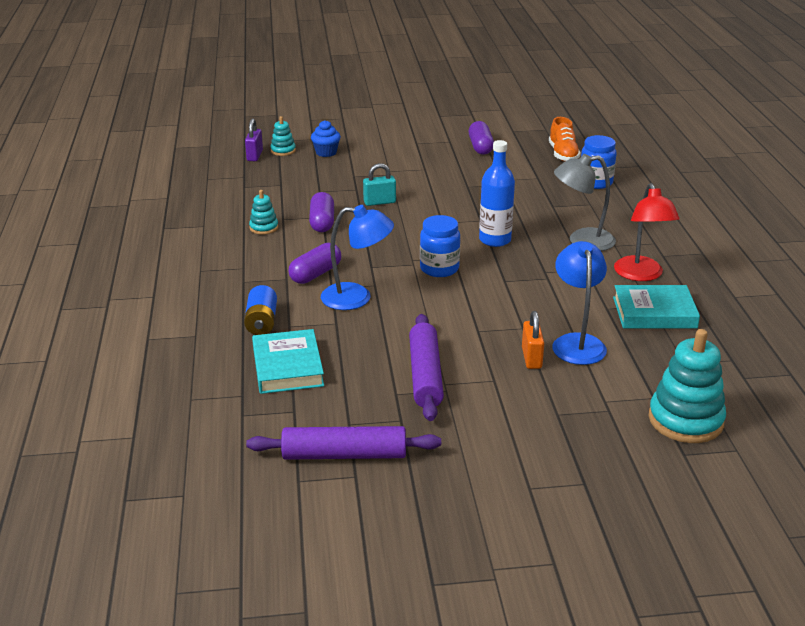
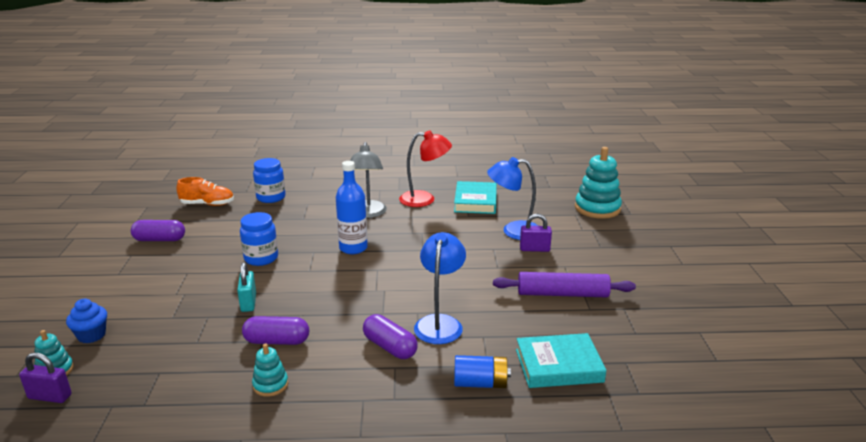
camera: 85 degrees left, 5 degrees down
purple rolling pin [246,426,441,460] -> none
blue jar [420,215,460,277] -> blue jar moved to [240,212,278,266]
orange padlock [522,311,544,369] -> purple padlock [520,213,552,252]

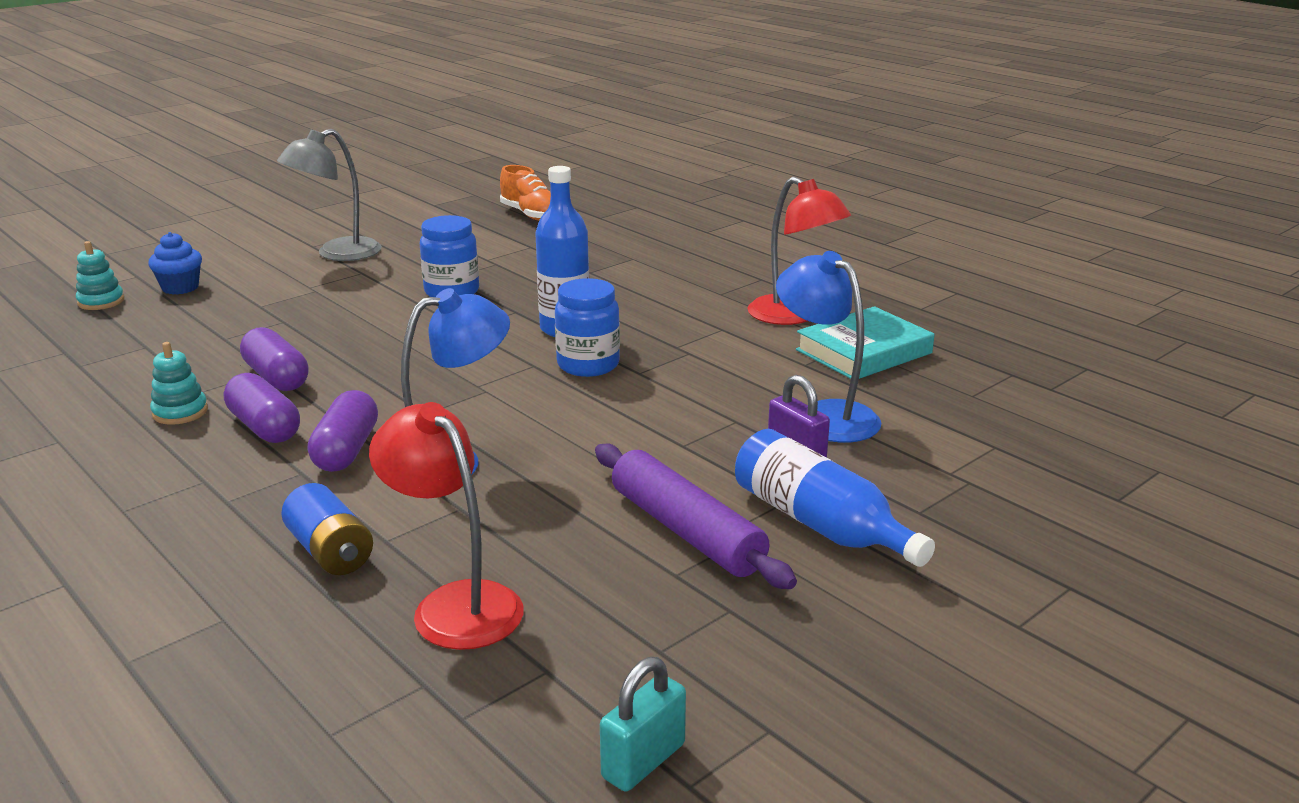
camera: 50 degrees right, 0 degrees up
purple padlock [19,352,72,403] -> none
purple capsule [131,220,185,241] -> purple capsule moved to [224,373,300,443]
turquoise padlock [237,263,256,312] -> turquoise padlock moved to [600,657,686,792]
blue jar [253,158,285,203] -> blue jar moved to [555,278,620,377]
grey lamp [350,142,387,218] -> grey lamp moved to [277,129,382,261]
turquoise book [516,333,607,388] -> red lamp [369,402,524,650]
turquoise stacking toy [575,147,622,219] -> none
none -> blue bottle [735,429,935,567]

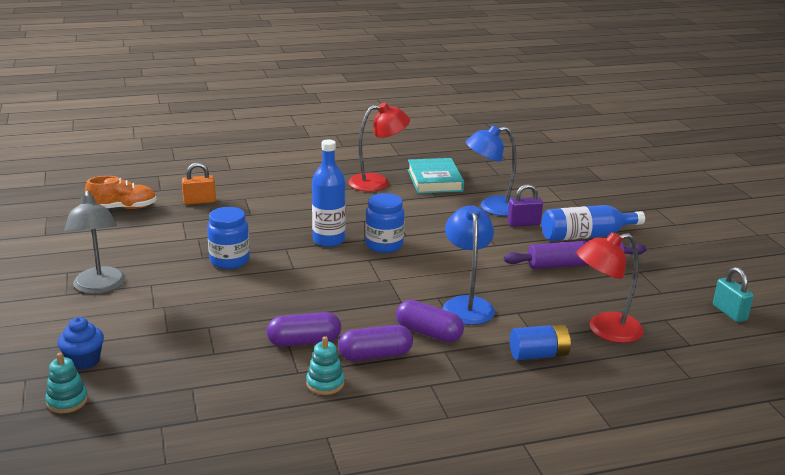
camera: 65 degrees left, 0 degrees up
none -> orange padlock [182,163,216,205]

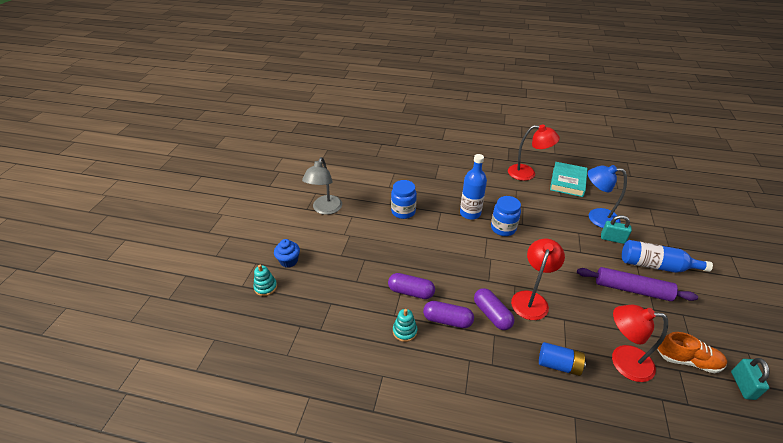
camera: 30 degrees right, 15 degrees up
orange shoe [85,176,157,209] -> orange shoe moved to [658,332,727,373]
orange padlock [182,163,216,205] -> none
blue lamp [443,206,495,325] -> red lamp [511,239,565,320]
purple padlock [507,184,543,227] -> turquoise padlock [601,215,632,244]

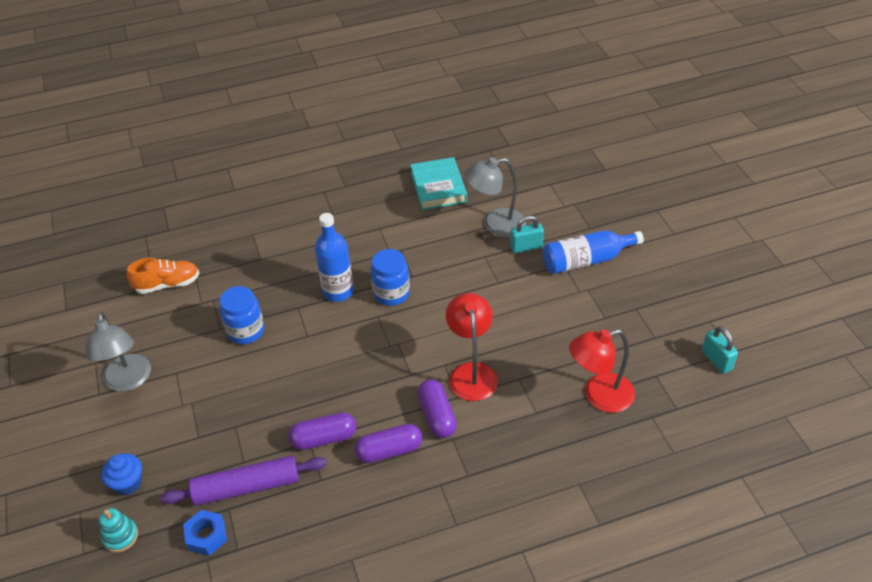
camera: 30 degrees left, 5 degrees up
turquoise stacking toy [393,309,417,342] -> none
purple capsule [474,288,514,330] -> purple capsule turned 45 degrees clockwise [417,379,457,438]
red lamp [508,125,560,181] -> none
blue battery [539,342,586,376] -> none
purple rolling pin [577,267,698,301] -> purple rolling pin moved to [160,456,327,506]
blue lamp [588,165,627,228] -> grey lamp [464,157,526,237]
orange shoe [658,332,727,373] -> orange shoe moved to [127,258,199,294]
none -> blue nut [183,510,227,556]

